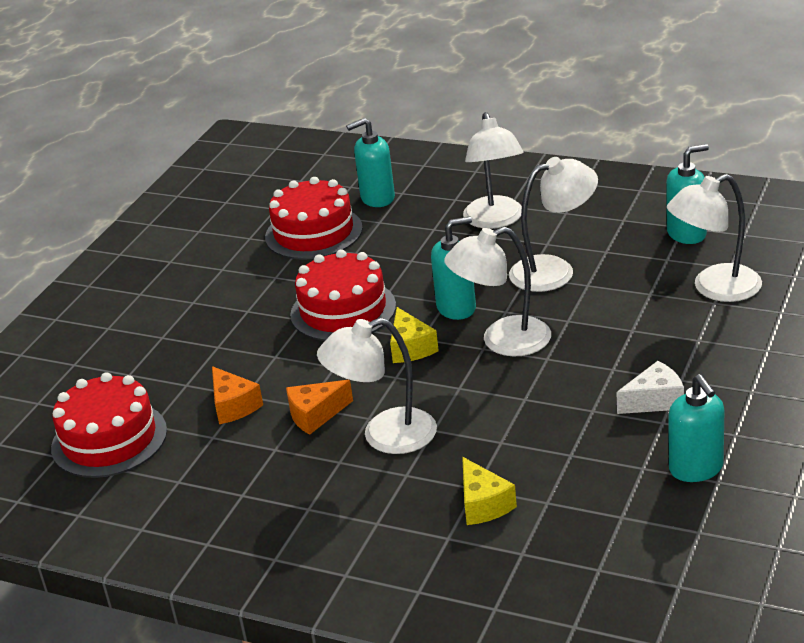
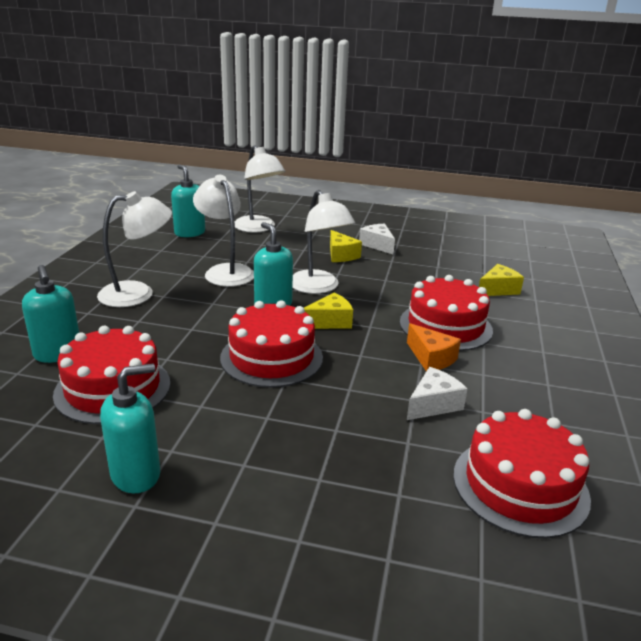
camera: 105 degrees left, 5 degrees down
orange cheese [212,366,263,424] -> white cheese [407,367,467,420]
white lamp [317,318,437,454] -> red cake [400,275,493,351]
turquoise soap dispenser [668,374,724,482] -> turquoise soap dispenser moved to [100,364,160,493]
none -> yellow cheese [330,230,362,262]

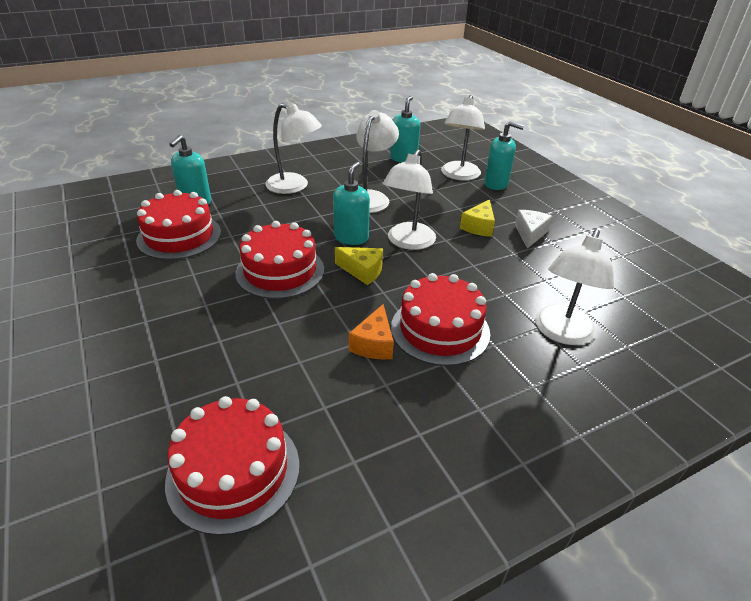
camera: 50 degrees right, 10 degrees up
turquoise soap dispenser [100,364,160,493] -> turquoise soap dispenser moved to [484,121,524,190]
white cheese [407,367,467,420] -> none
yellow cheese [479,264,524,296] -> white lamp [535,229,614,345]

